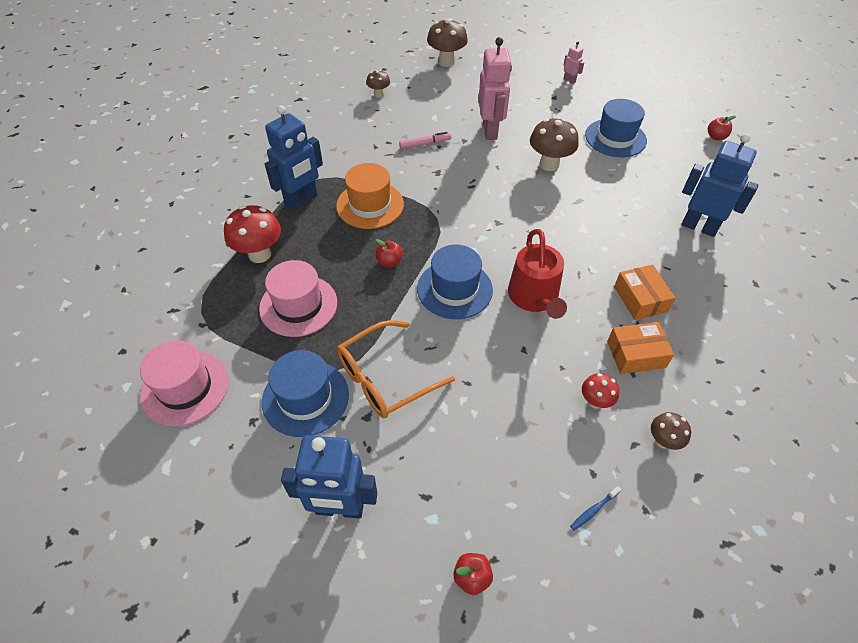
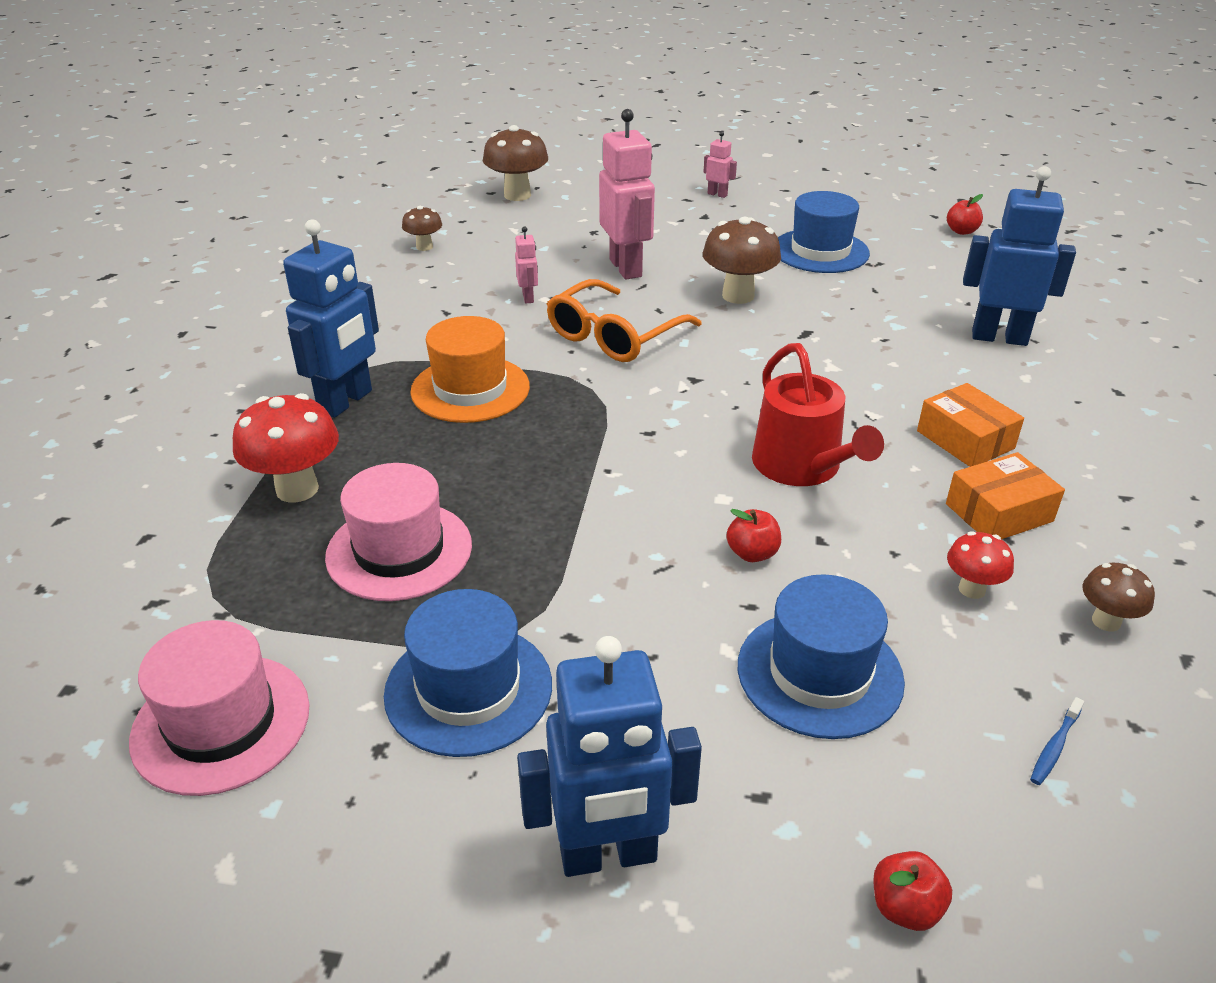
camera: 15 degrees left, 15 degrees down
orange glasses [337,320,455,418] -> orange glasses moved to [547,279,702,362]
red apple [375,239,403,267] -> red apple moved to [727,509,781,562]
pink marker [399,132,451,149] -> pink robot [515,226,538,303]
blue hat [417,245,493,319] -> blue hat moved to [738,574,905,739]

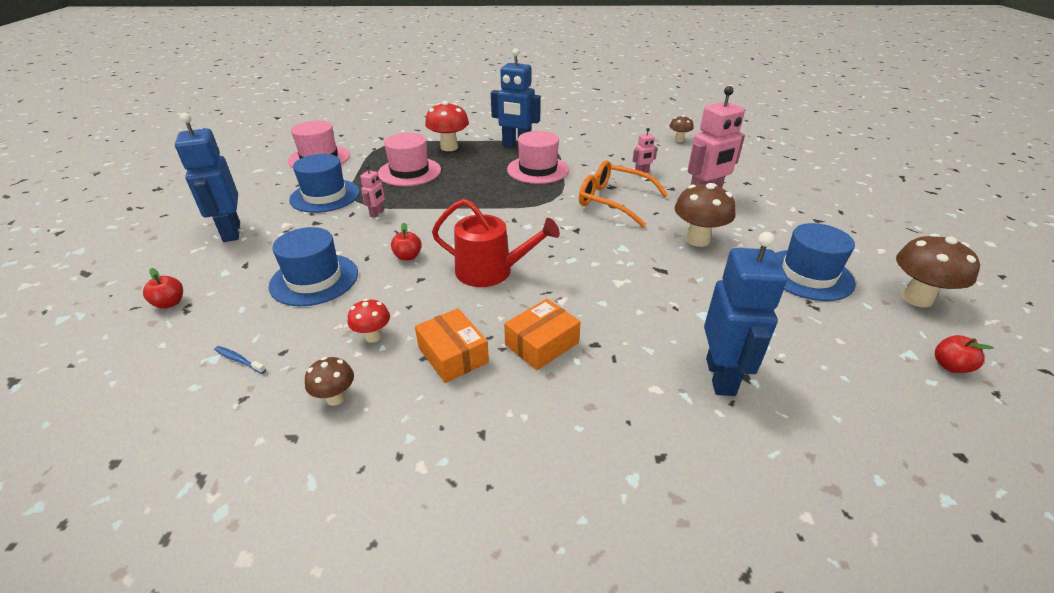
camera: 80 degrees right, 0 degrees up
orange hat [410,316,530,423] -> pink hat [507,131,569,184]
brown mushroom [483,125,548,201] -> brown mushroom moved to [896,234,980,307]
pink robot [703,131,737,198] -> pink robot moved to [360,165,385,218]
red watering can [752,343,884,486] -> red watering can turned 135 degrees counterclockwise [432,199,560,287]

